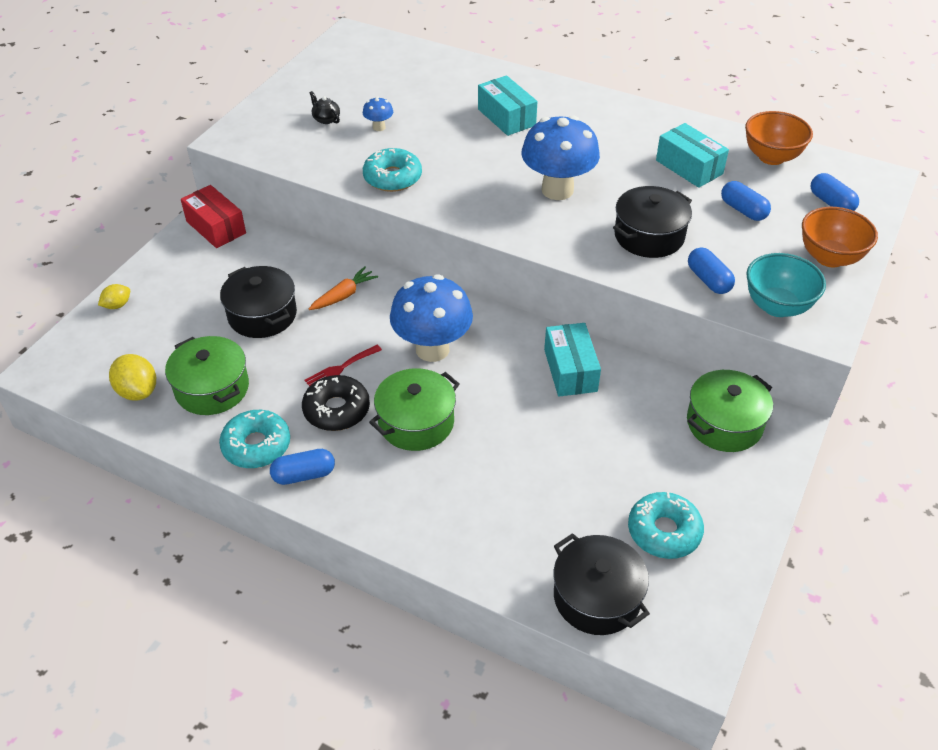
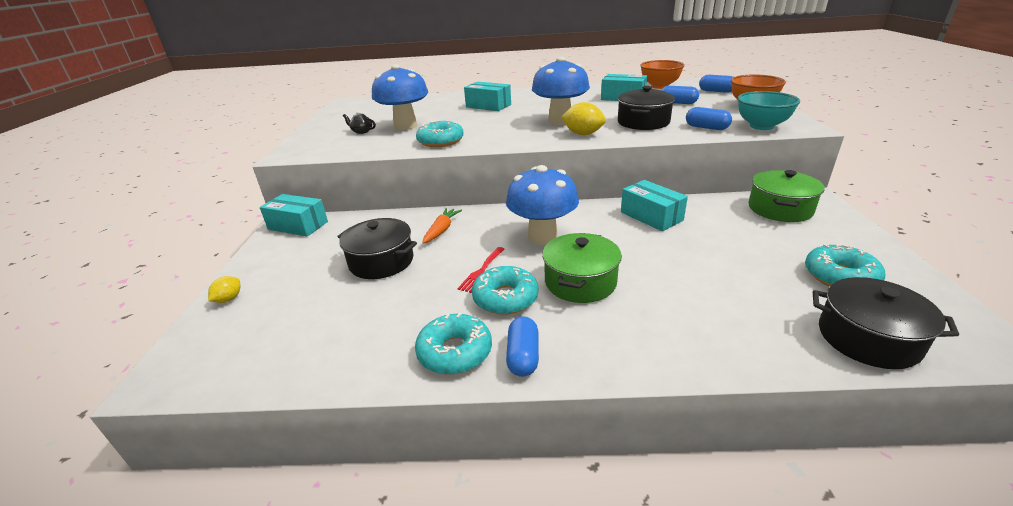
camera: 25 degrees left, 15 degrees down
yellow lemon [109,354,156,401] -> yellow lemon moved to [561,102,606,135]
green pot [165,336,249,415] -> none
red box [181,185,246,248] -> turquoise box [260,194,328,236]
blue capsule [270,449,335,485] -> blue capsule turned 45 degrees counterclockwise [506,317,539,377]
black donut [302,375,370,431] -> turquoise donut [472,266,538,315]
blue mushroom [363,97,393,131] -> blue mushroom [372,64,428,130], size x2.32

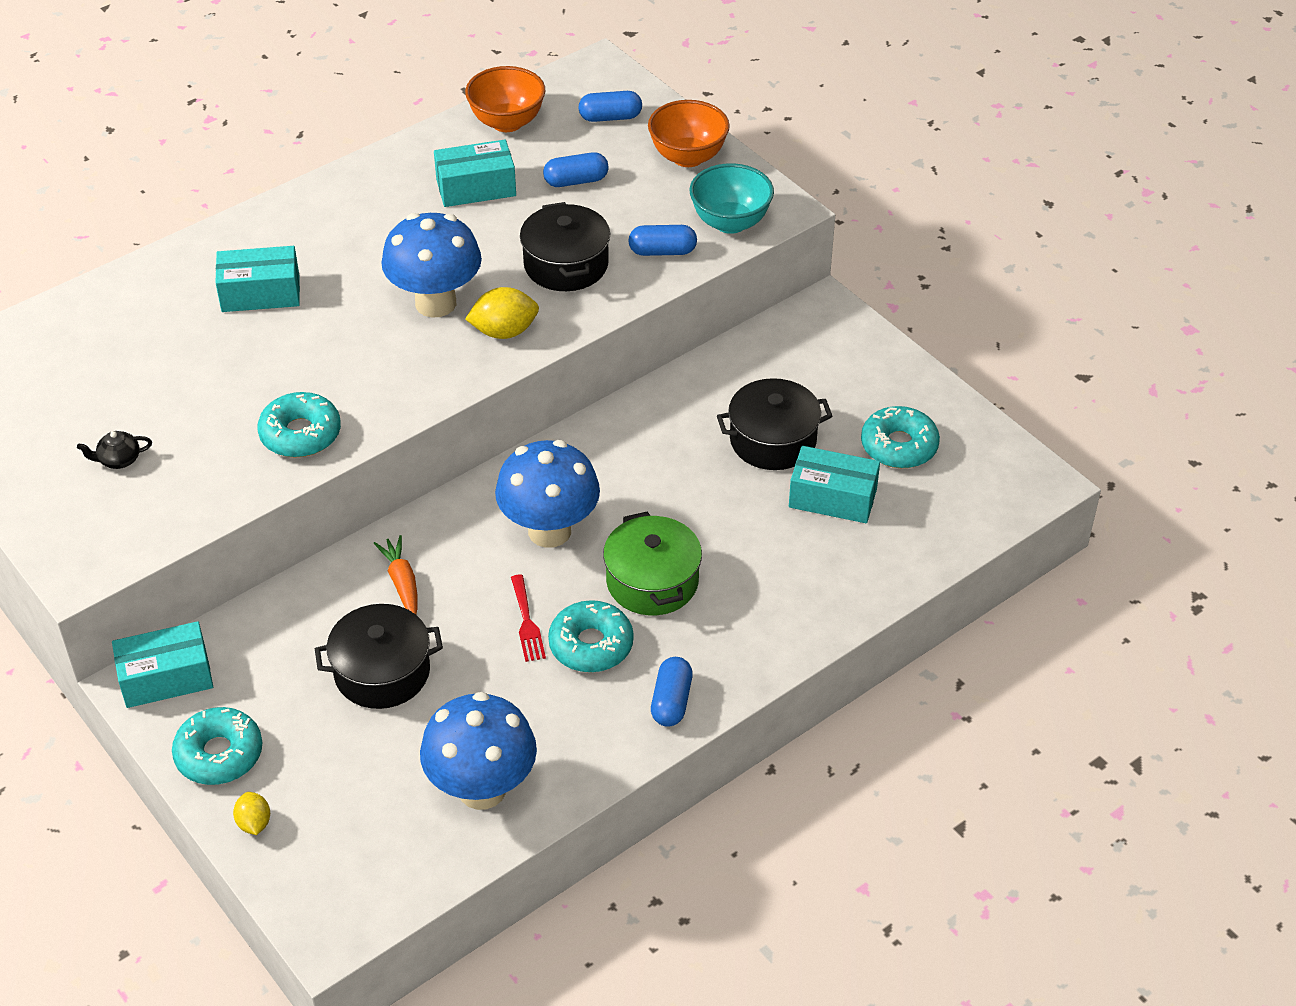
camera: 40 degrees left, 15 degrees up
blue mushroom [372,64,428,130] -> blue mushroom moved to [420,692,537,810]
turquoise donut [415,313,492,375] -> turquoise donut moved to [172,707,262,785]
blue capsule [506,317,539,377] -> blue capsule turned 45 degrees clockwise [651,657,693,727]
turquoise box [621,180,688,231] -> turquoise box moved to [789,446,880,523]
green pot [749,170,825,222] -> none
black pot [813,277,959,369] -> black pot moved to [717,378,833,470]

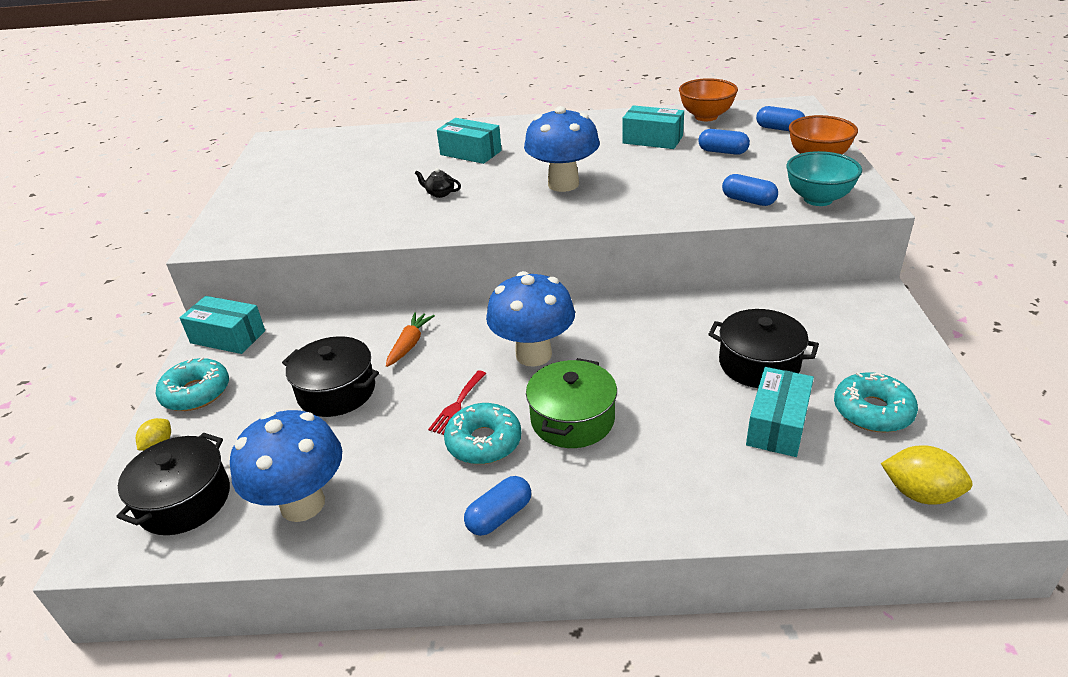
camera: 40 degrees right, 10 degrees down
black teapot [77,431,152,469] -> black teapot moved to [415,168,461,198]
turquoise donut [257,392,341,458] -> none
yellow lemon [465,287,539,339] -> yellow lemon moved to [881,445,973,505]
black pot [520,202,610,291] -> black pot moved to [116,433,230,535]
turquoise box [789,446,880,523] -> turquoise box turned 60 degrees clockwise [746,367,814,457]

